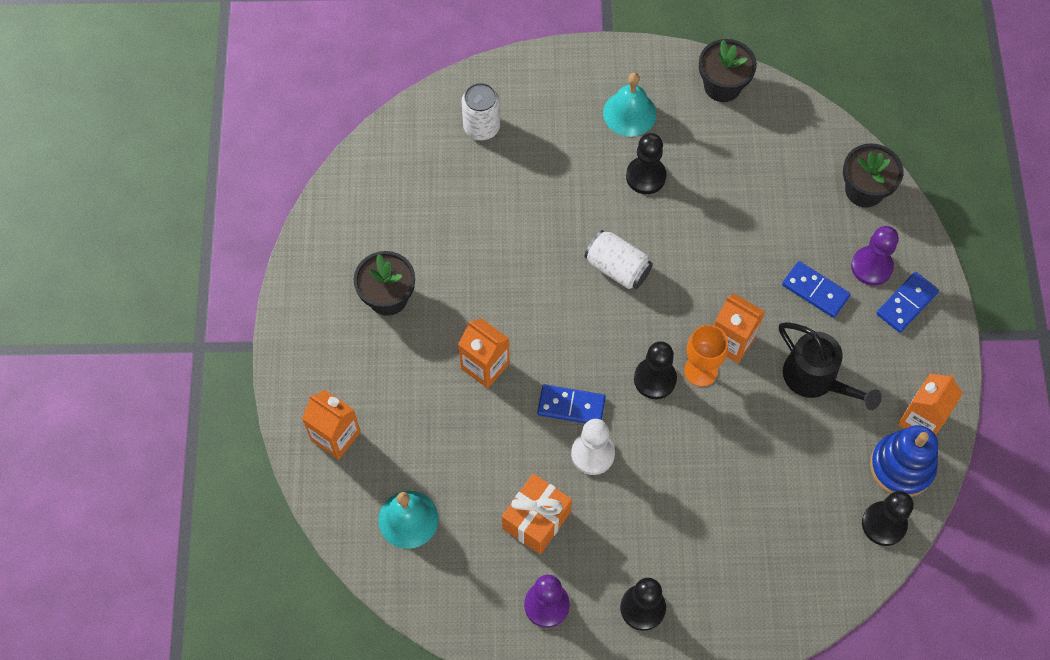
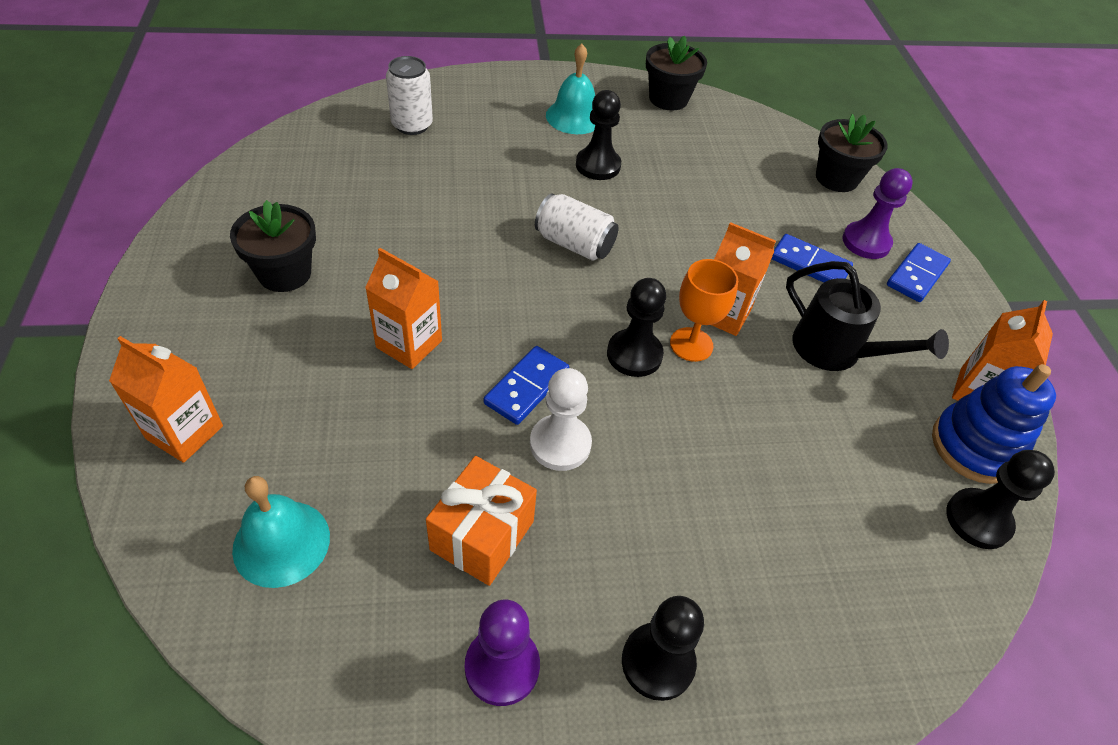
camera: 10 degrees left, 15 degrees down
blue domino [537,384,606,424] -> blue domino turned 60 degrees counterclockwise [484,346,569,425]

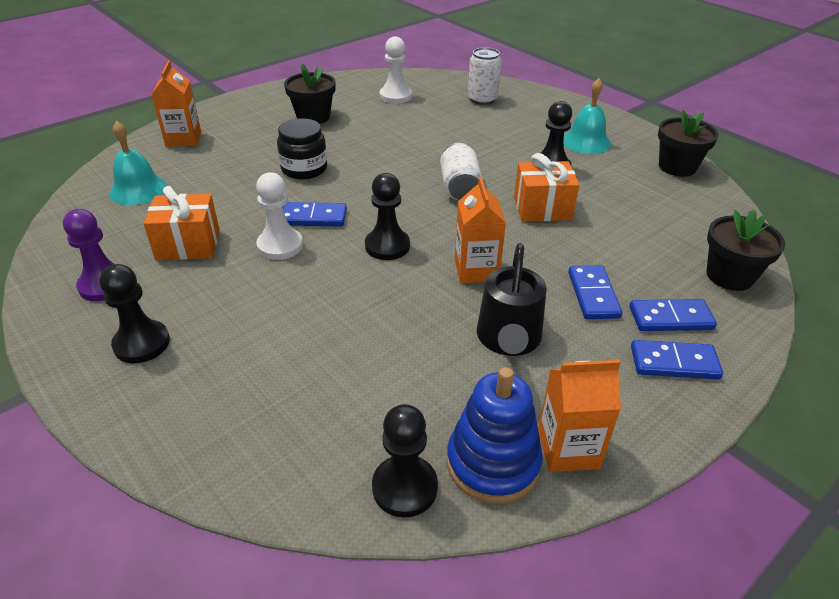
camera: 60 degrees right, 10 degrees down
orange carton [365,248,442,369] -> black jar [277,118,327,179]
orange goblet [670,259,738,362] -> none
purple pawn [842,168,913,259] -> blue domino [630,299,717,331]
none -> white pawn [380,36,412,104]
none -> orange gift [514,153,579,222]

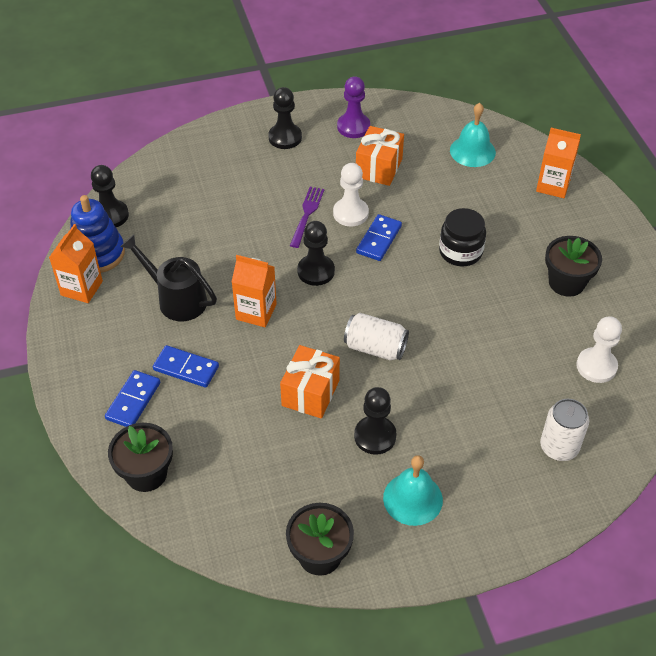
camera: 115 degrees right, 10 degrees up
blue domino [631,340,723,379] -> none
none -> purple fork [290,187,324,248]

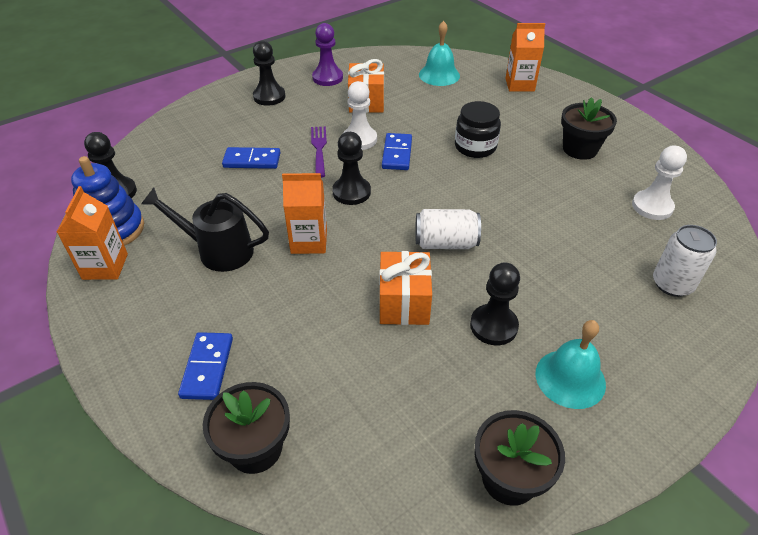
camera: 20 degrees left, 5 degrees down
blue domino [153,345,219,387] -> blue domino moved to [222,147,281,169]

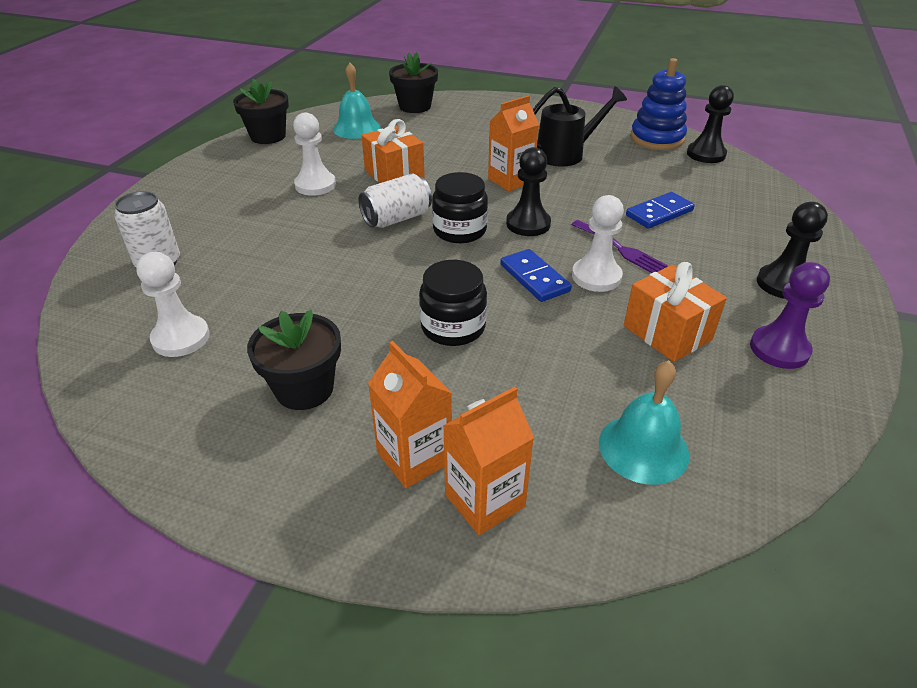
camera: 145 degrees right, 5 degrees down
orange carton [57,186,128,280] -> orange carton moved to [368,341,452,488]
blue domino [178,332,233,400] -> none
black pawn [470,262,520,345] -> white pawn [293,113,336,196]
turquoise bell [536,320,606,409] -> turquoise bell moved to [333,63,381,139]
none -> black jar [432,172,488,243]

